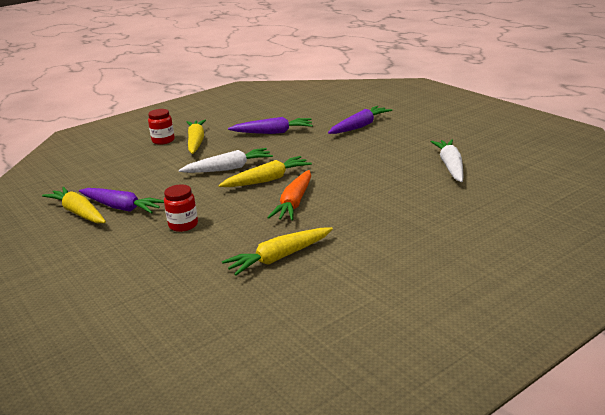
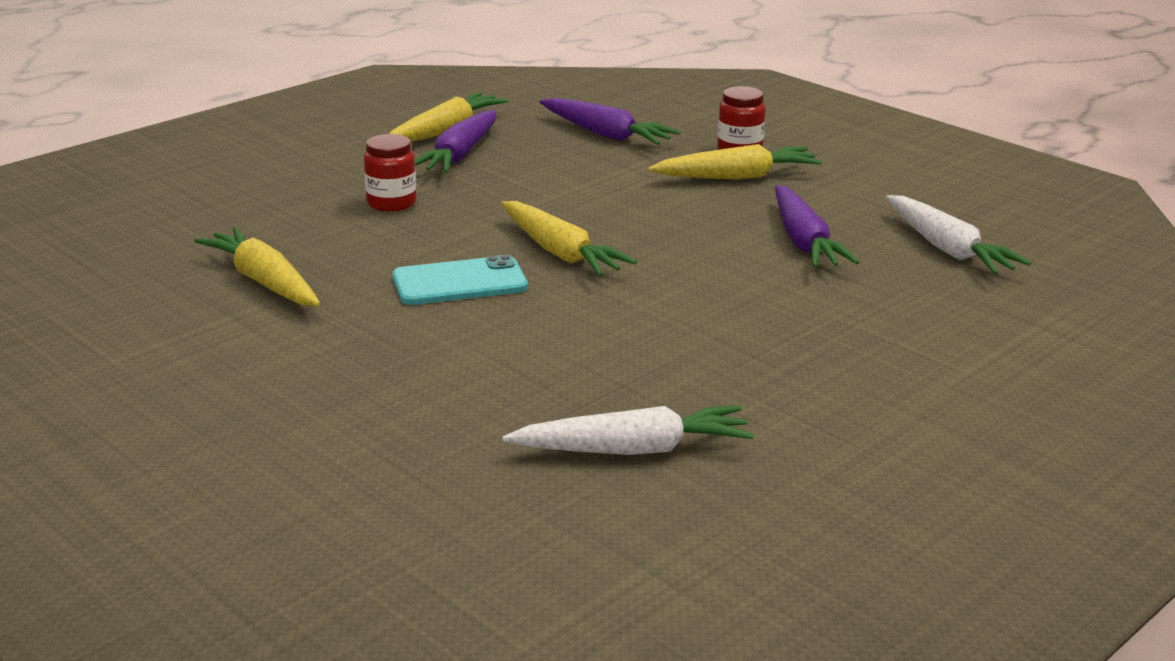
camera: 80 degrees right, 0 degrees up
white carrot [179,148,273,173] -> white carrot moved to [886,195,1031,275]
orange carrot [267,170,311,220] -> turquoise phone [392,255,528,305]
purple carrot [328,106,392,134] -> purple carrot moved to [539,98,681,145]

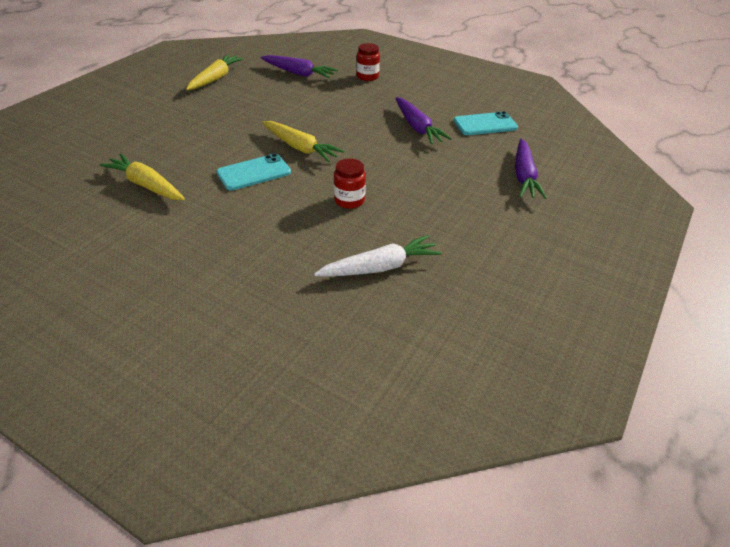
camera: 15 degrees left, 15 degrees up
red jar [364,134,416,212] -> red jar moved to [334,158,366,209]
purple carrot [415,110,496,173] -> purple carrot moved to [515,139,547,199]
yellow carrot [648,144,822,180] -> none
white carrot [886,195,1031,275] -> turquoise phone [454,111,518,135]

